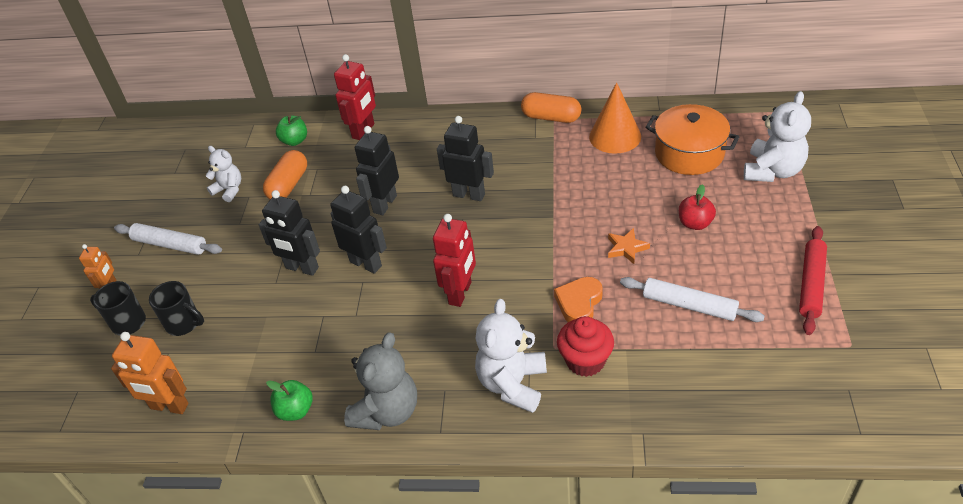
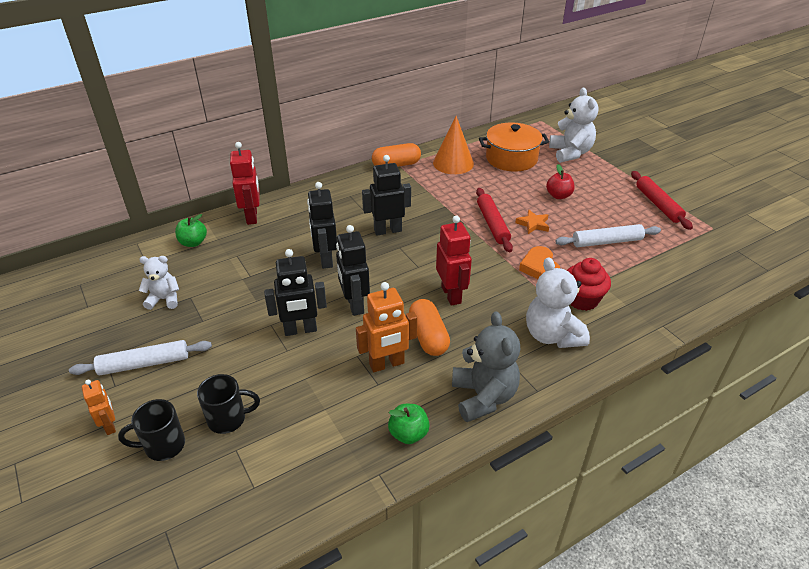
camera: 40 degrees left, 5 degrees down
orange robot [111,332,189,414] -> orange robot moved to [356,282,417,372]
orange capsule [263,150,307,199] -> orange capsule moved to [409,299,450,356]
black robot [330,186,387,274] -> black robot turned 105 degrees counterclockwise [336,225,370,316]
none -> red rolling pin [476,188,513,253]

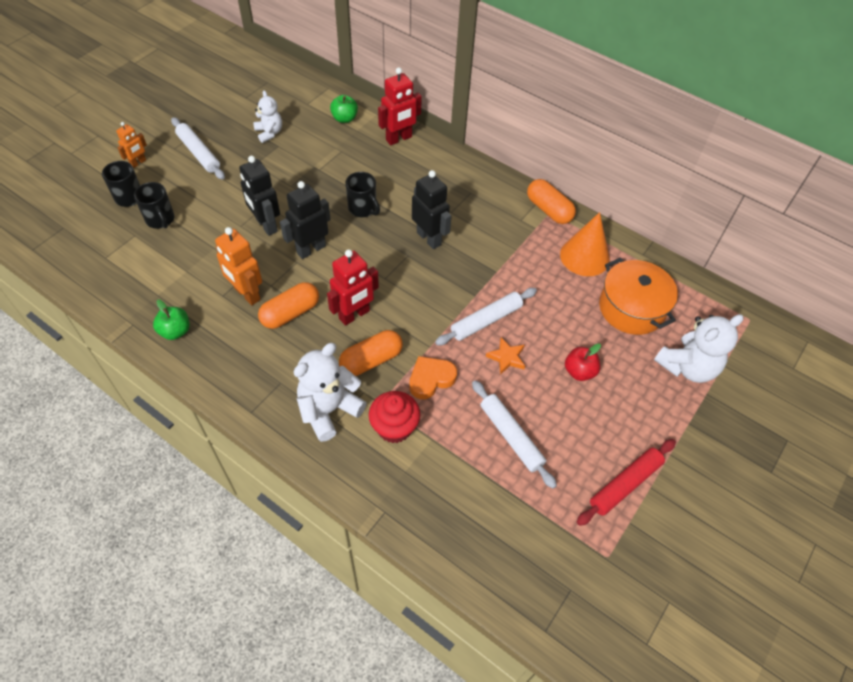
camera: 65 degrees right, 15 degrees up
black robot [307,182,337,269] -> black mug [345,172,380,217]
grey teddy bear [452,311,520,422] -> none
red rolling pin [476,188,513,253] -> white rolling pin [435,288,537,346]
none -> orange capsule [339,330,403,376]

